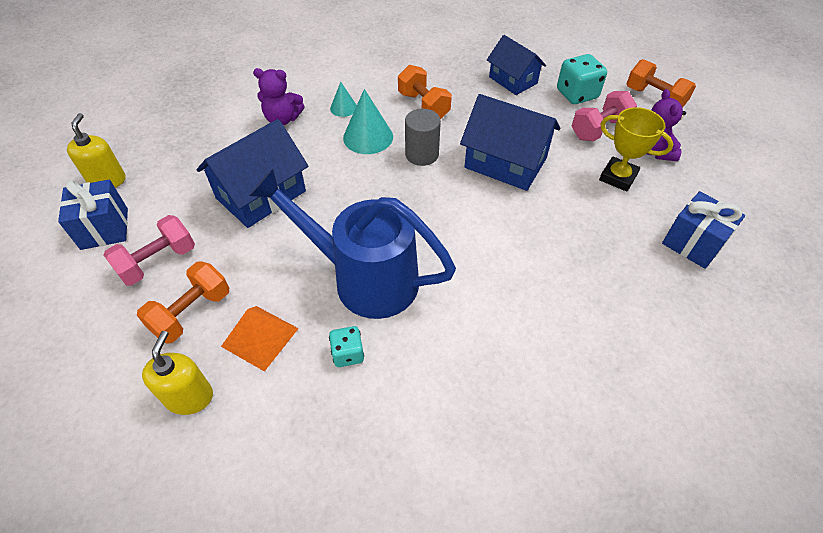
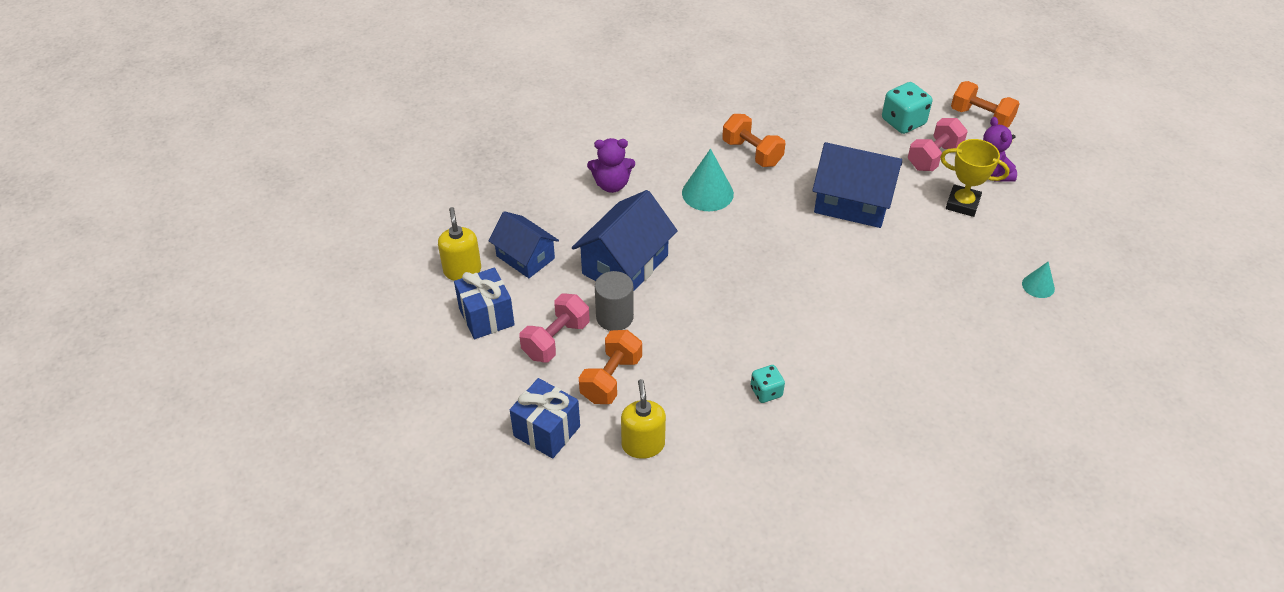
camera: 10 degrees left, 5 degrees down
orange pyramid [221,306,299,372] -> none
blue watering can [249,168,456,319] -> none
turquoise cone [330,82,357,117] -> turquoise cone moved to [1022,262,1055,298]
grey cylinder [405,109,441,166] -> grey cylinder moved to [595,271,634,331]
blue house [487,35,546,95] -> blue house moved to [488,211,559,278]
blue gift [662,191,745,269] -> blue gift moved to [510,378,580,459]

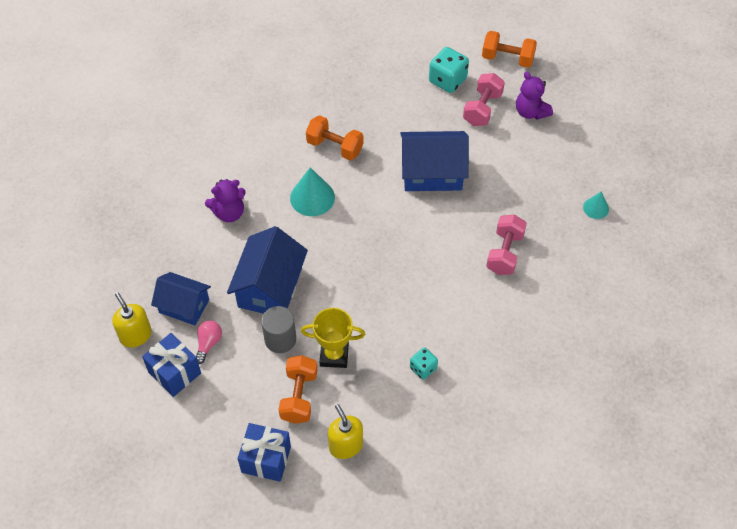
camera: 20 degrees left, 10 degrees up
pink dumbbell [520,293,590,362] -> pink dumbbell moved to [486,215,527,275]
yellow trophy [940,139,1010,217] -> yellow trophy moved to [301,308,365,368]
none -> pink light bulb [196,321,222,364]

